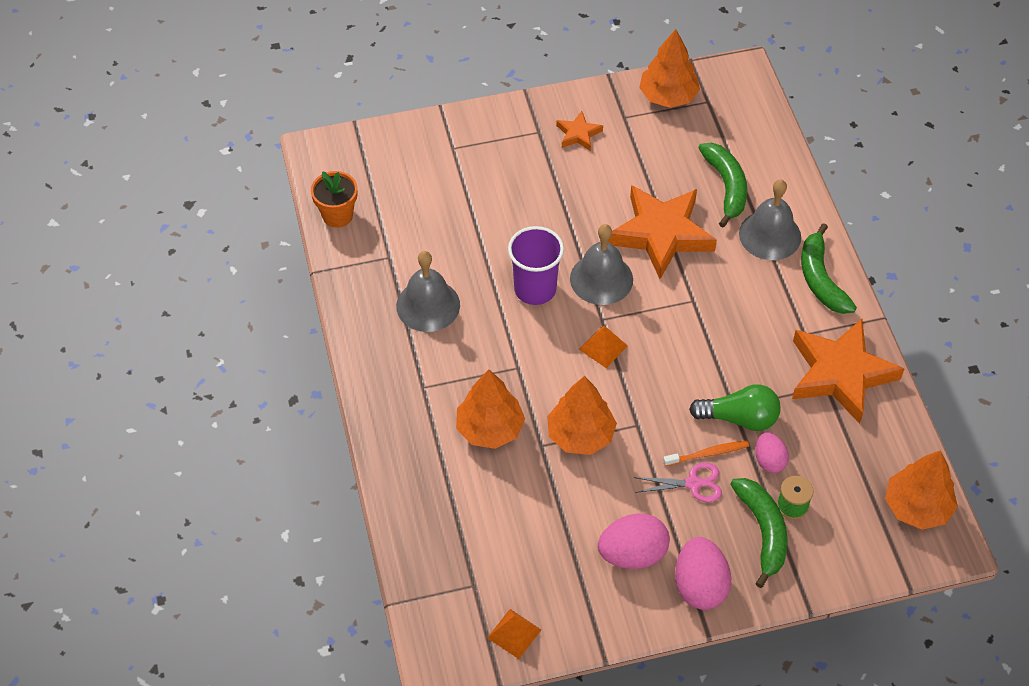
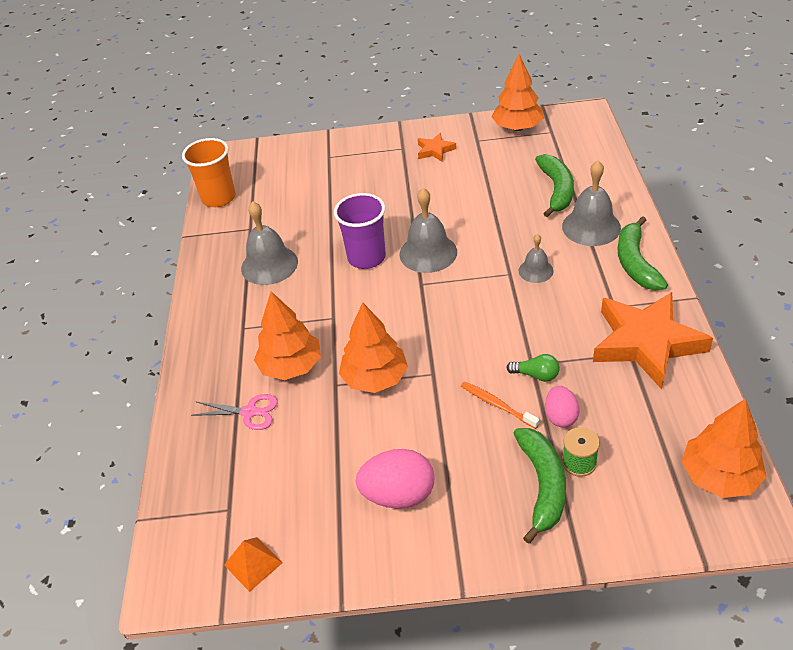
camera: 15 degrees right, 10 degrees down
orange flower pot [311,171,358,228] -> orange cup [182,138,236,207]
orange pyramid [579,326,628,368] -> none
orange star [608,185,717,279] -> none
pink scissors [634,463,722,502] -> pink scissors moved to [191,394,278,430]
orange toothbrush [663,440,749,466] -> orange toothbrush turned 135 degrees counterclockwise [461,381,540,429]
pink egg [675,537,731,610] -> none
green light bulb [689,384,781,431] -> green light bulb [506,354,560,382], size x0.59
none -> grey bell [519,234,554,283]

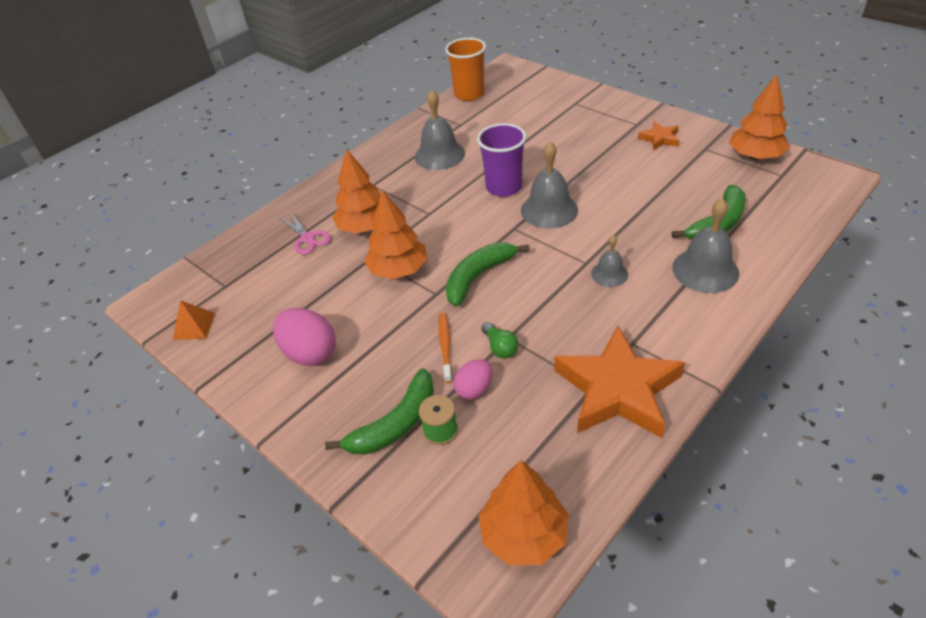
camera: 45 degrees right, 0 degrees up
green banana [618,216,668,290] -> green banana moved to [445,242,529,307]

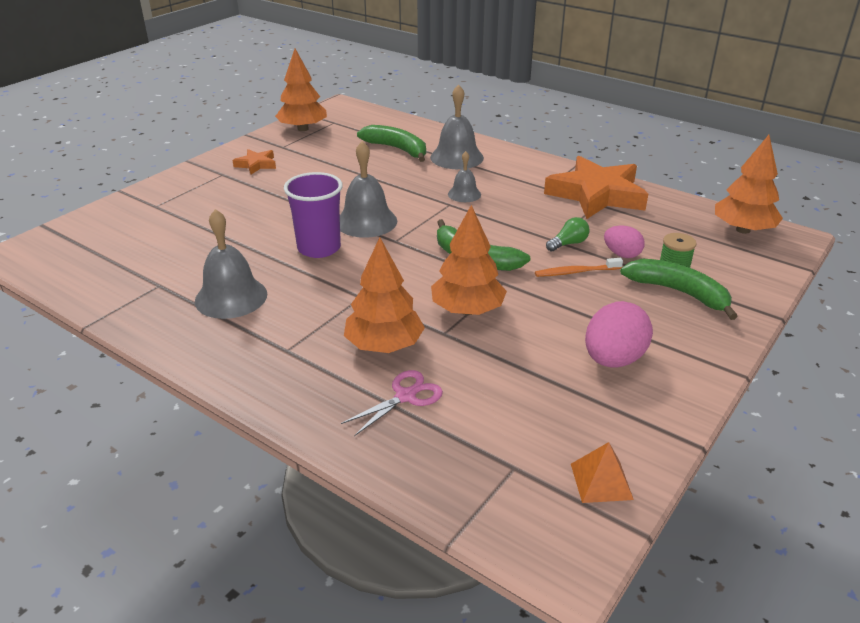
camera: 100 degrees left, 10 degrees down
orange cup [445,38,486,101] -> none

